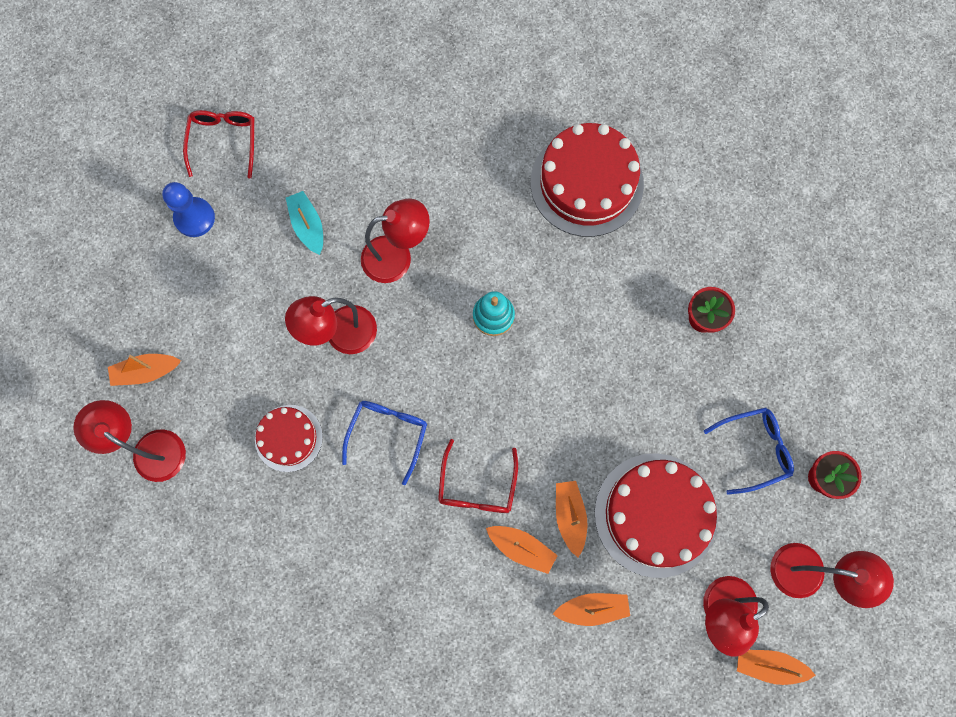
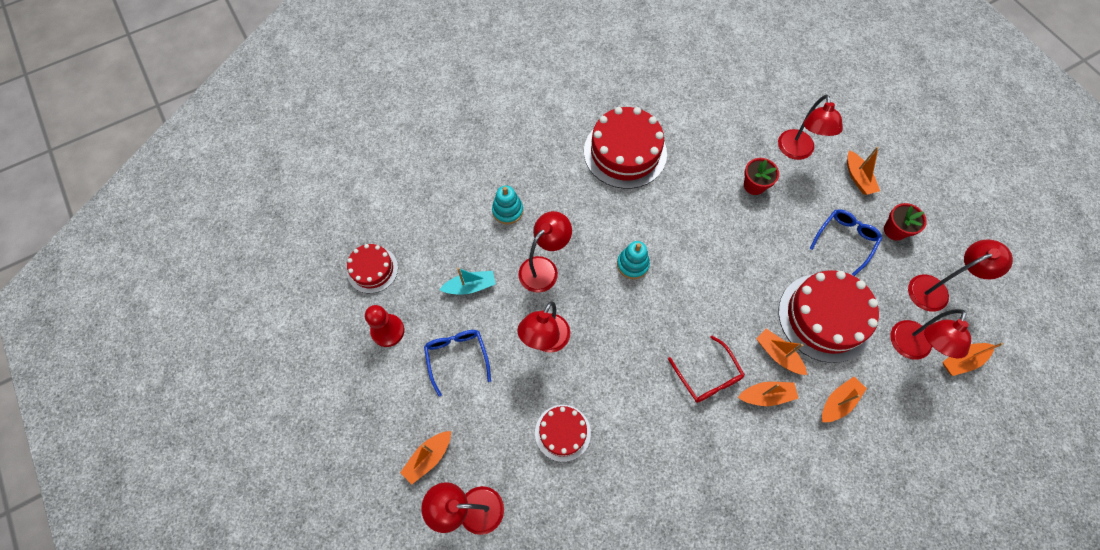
camera: 35 degrees left, 10 degrees down
blue pawn [162,182,215,237] -> red pawn [365,305,404,347]
red glasses [183,110,255,178] -> red cake [347,244,398,293]
turquoise boat [286,191,323,255] -> turquoise boat turned 135 degrees clockwise [439,268,496,295]
blue glasses [342,401,427,485] -> blue glasses moved to [424,330,491,397]
none -> turquoise stacking toy [492,185,523,225]
none -> red lamp [778,94,843,160]
none -> orange boat [847,147,880,195]

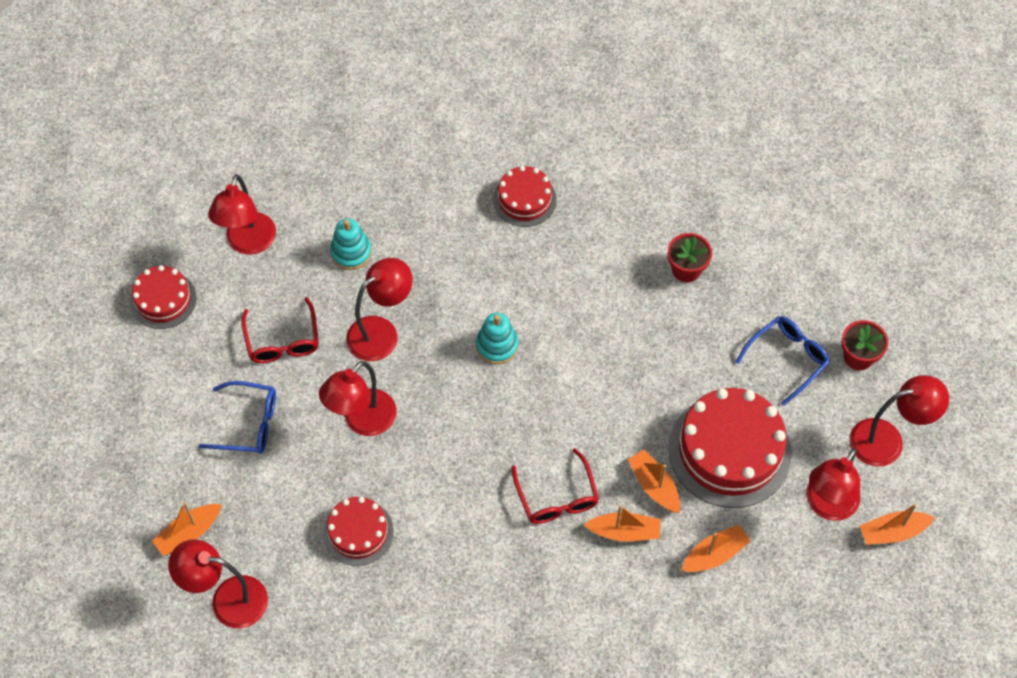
camera: 10 degrees right, 5 degrees down
red pawn [365,305,404,347] -> none
blue glasses [424,330,491,397] -> blue glasses turned 105 degrees clockwise [198,381,276,453]
turquoise boat [439,268,496,295] -> red glasses [241,297,319,363]
red cake [584,107,667,189] -> red cake [493,166,557,227], size x0.56
red lamp [778,94,843,160] -> red lamp moved to [208,174,276,254]
orange boat [847,147,880,195] -> none

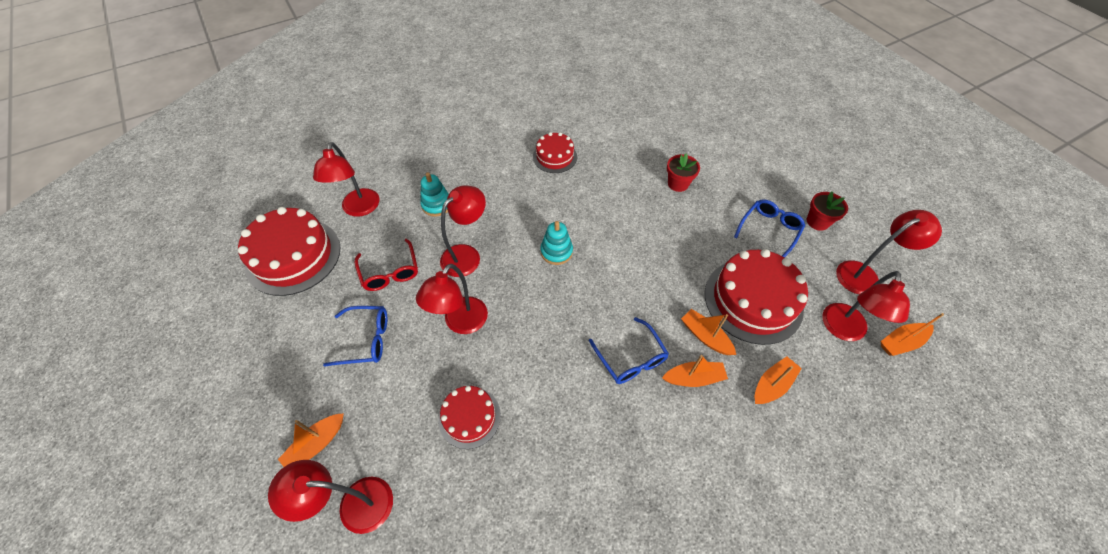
camera: 10 degrees left, 5 degrees down
red cake [130,265,196,329] -> red cake [238,207,340,296], size x1.78
red glasses [512,448,599,524] -> blue glasses [589,317,669,384]

